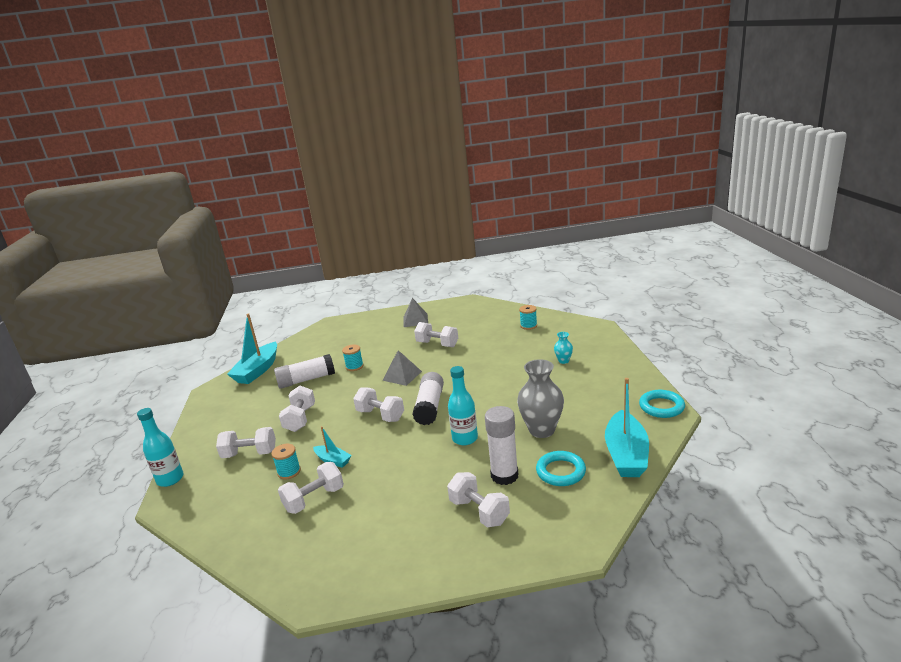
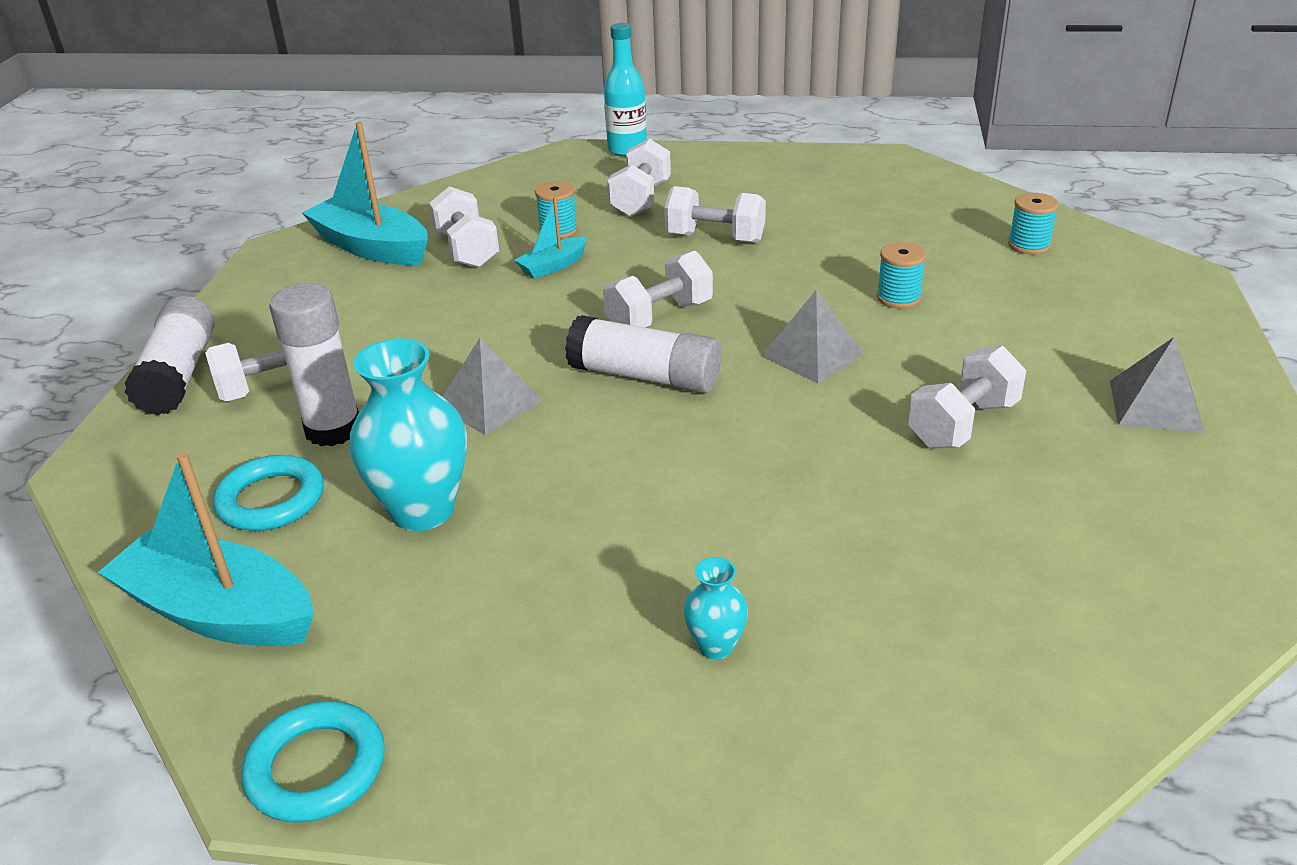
camera: 105 degrees right, 10 degrees up
turquoise boat [227,313,277,384] -> turquoise boat moved to [302,122,428,265]
white glue stick [274,354,335,389] -> white glue stick moved to [124,296,215,415]
turquoise bottle [448,366,478,445] -> grey pyramid [443,338,543,435]
grey vase [517,359,564,438] -> turquoise vase [350,338,467,531]
turquoise spool [519,305,537,330] -> turquoise spool moved to [1008,193,1059,255]

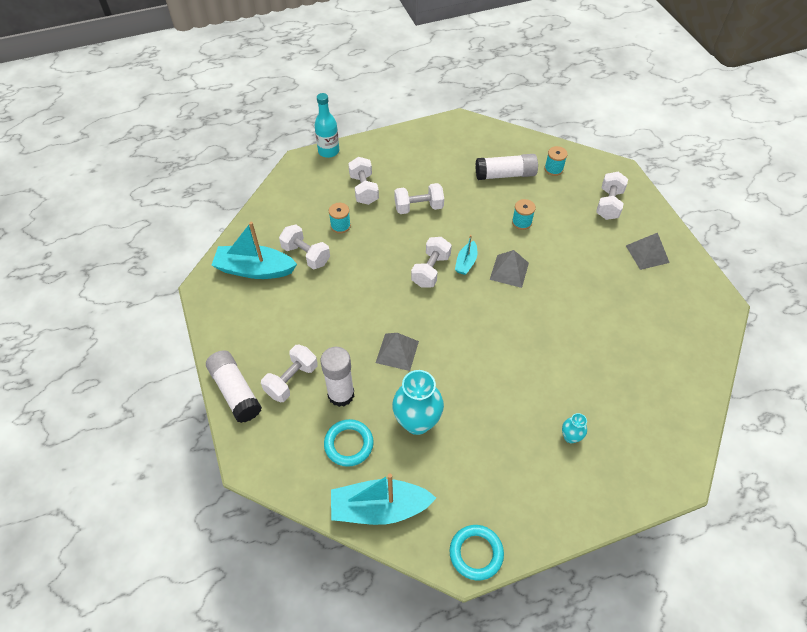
camera: 30 degrees left, 20 degrees up
turquoise boat [514,197,587,279] -> turquoise boat moved to [455,235,477,275]
white glue stick [565,315,721,393] -> white glue stick moved to [476,154,538,180]
white dumbbell [908,346,1026,449] -> white dumbbell moved to [596,172,628,220]

